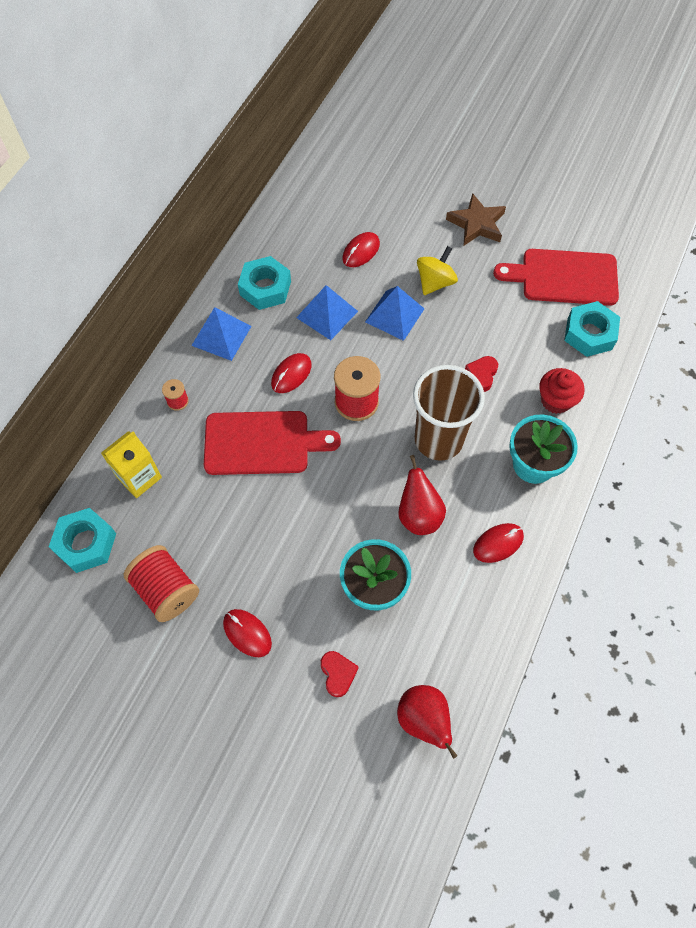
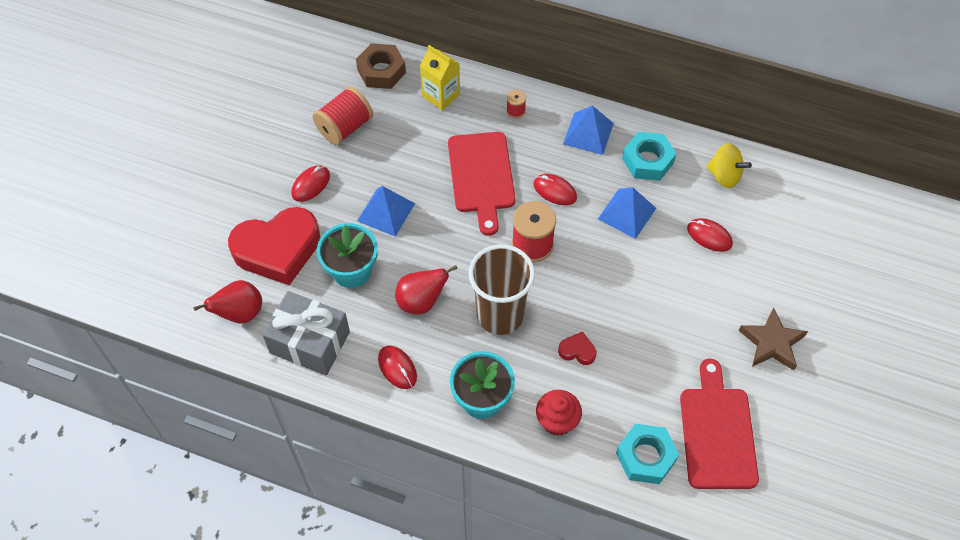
camera: 85 degrees right, 5 degrees down
turquoise nut [49,508,116,573] -> brown nut [356,43,406,89]
red heart [321,651,359,697] -> red heart [228,207,320,285], size x2.48
blue pyramid [365,286,424,341] -> blue pyramid moved to [357,186,415,237]
yellow spinning top [417,246,458,295] -> yellow spinning top moved to [706,143,752,188]
none -> grey gift [262,291,350,375]

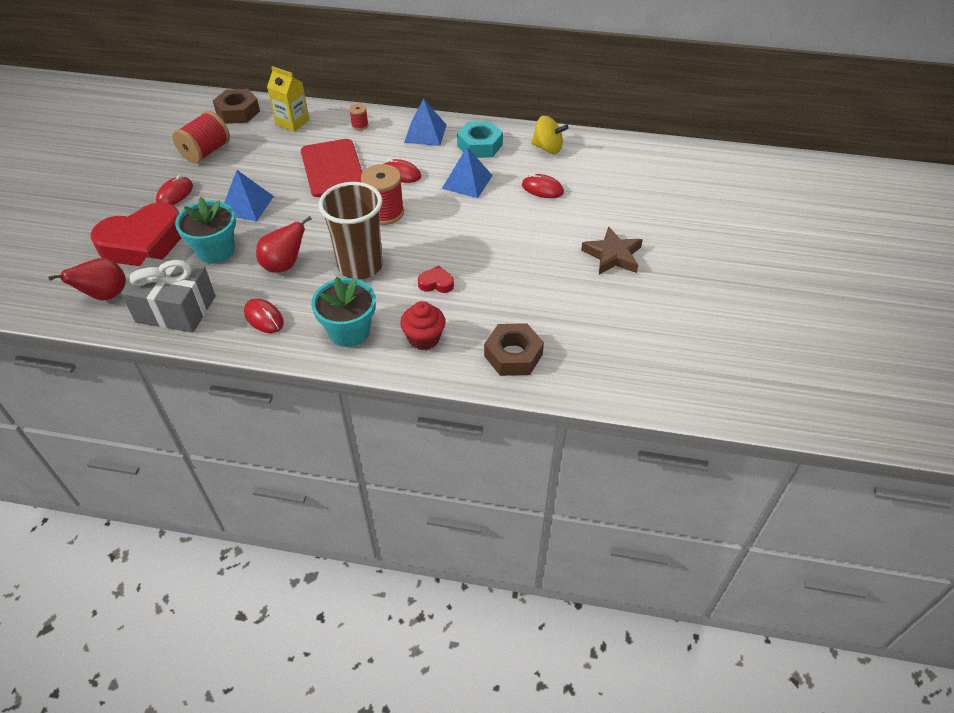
camera: 10 degrees left, 10 degrees down
turquoise nut [616,424,679,484] -> brown nut [484,323,544,376]
red cutting board [680,359,759,489] -> none

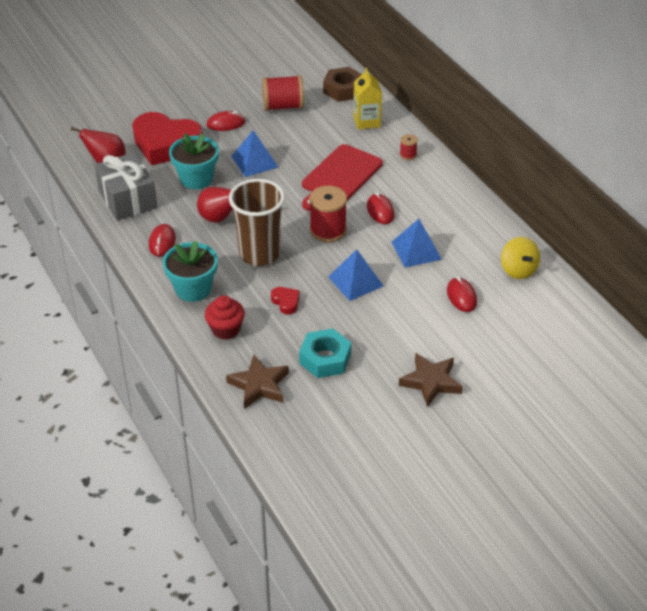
camera: 50 degrees right, 5 degrees down
blue pyramid [404,98,446,146] -> blue pyramid moved to [328,249,384,301]
turquoise nut [457,121,503,158] -> turquoise nut moved to [299,329,351,378]
brown nut [484,323,544,376] -> brown star [226,355,289,409]

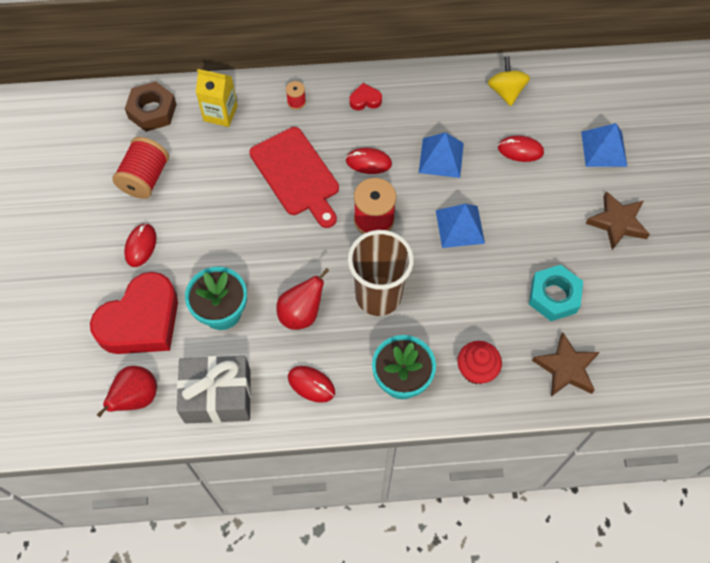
camera: 65 degrees left, 20 degrees up
blue pyramid [231,130,278,177] -> blue pyramid moved to [581,123,627,167]
red heart [271,287,300,315] -> red heart moved to [349,83,382,110]
yellow spinning top [501,237,540,279] -> yellow spinning top turned 105 degrees counterclockwise [488,56,530,106]

